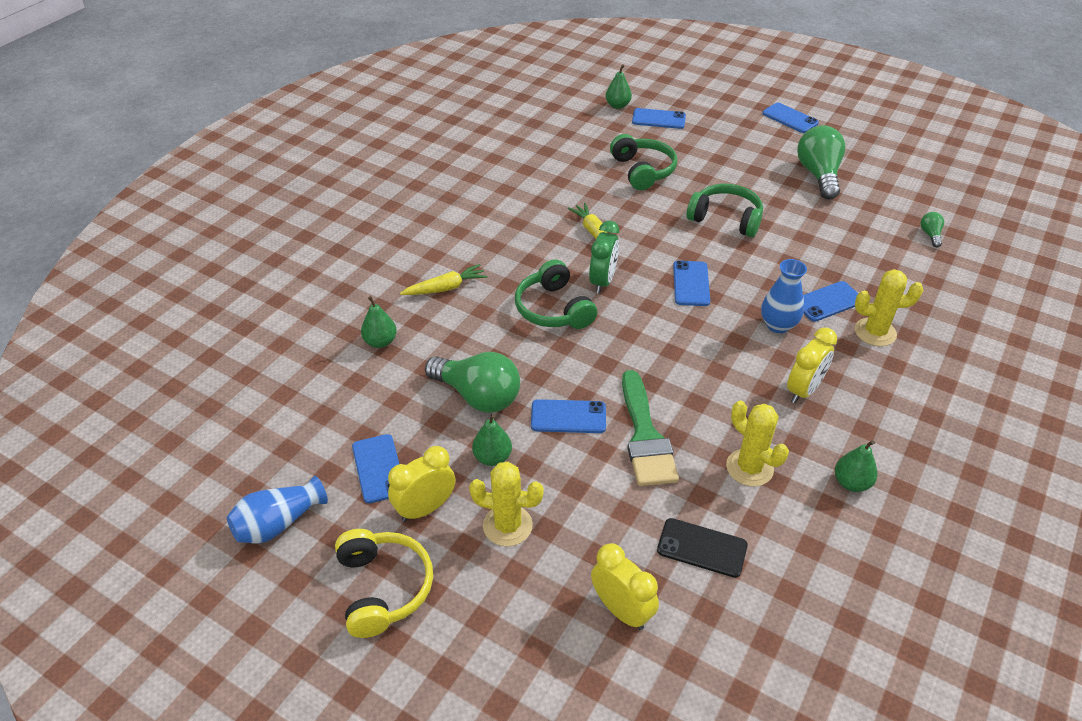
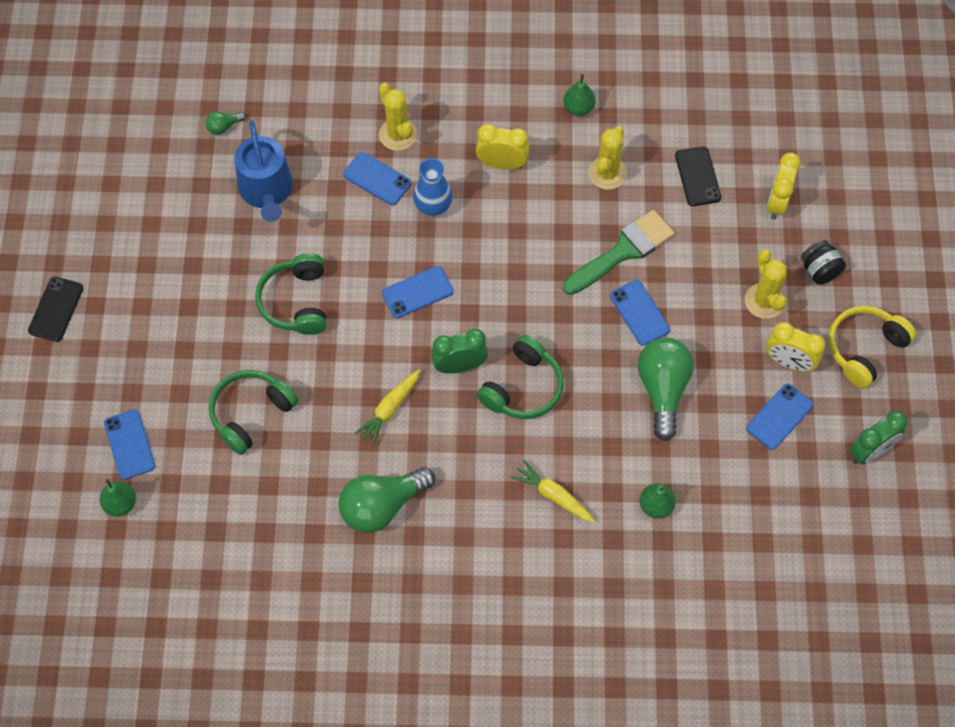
camera: 120 degrees left, 20 degrees up
blue vase [227,476,328,543] -> green clock [850,411,907,465]
green pear [472,414,512,466] -> none
blue phone [762,103,819,133] -> black phone [28,277,83,342]
green light bulb [797,125,845,199] -> green light bulb moved to [339,467,436,533]
none -> blue watering can [234,120,293,222]
none -> black jar [801,240,846,285]

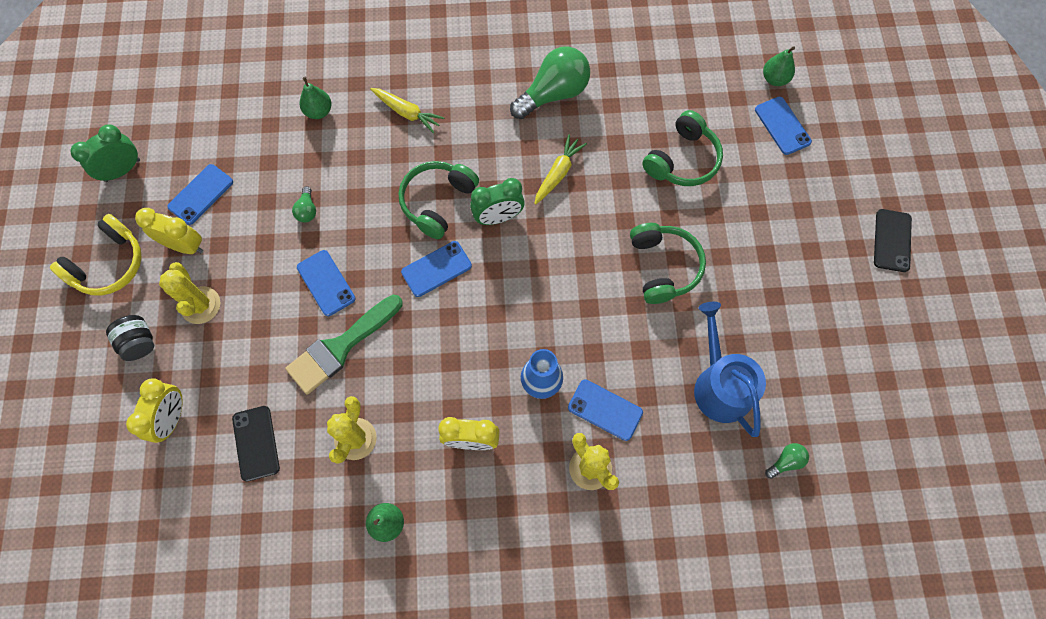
camera: 175 degrees right, 5 degrees up
blue phone [382,266,453,318] -> blue phone moved to [401,241,472,297]
green light bulb [638,338,694,441] -> green light bulb [292,186,316,223], size x0.44

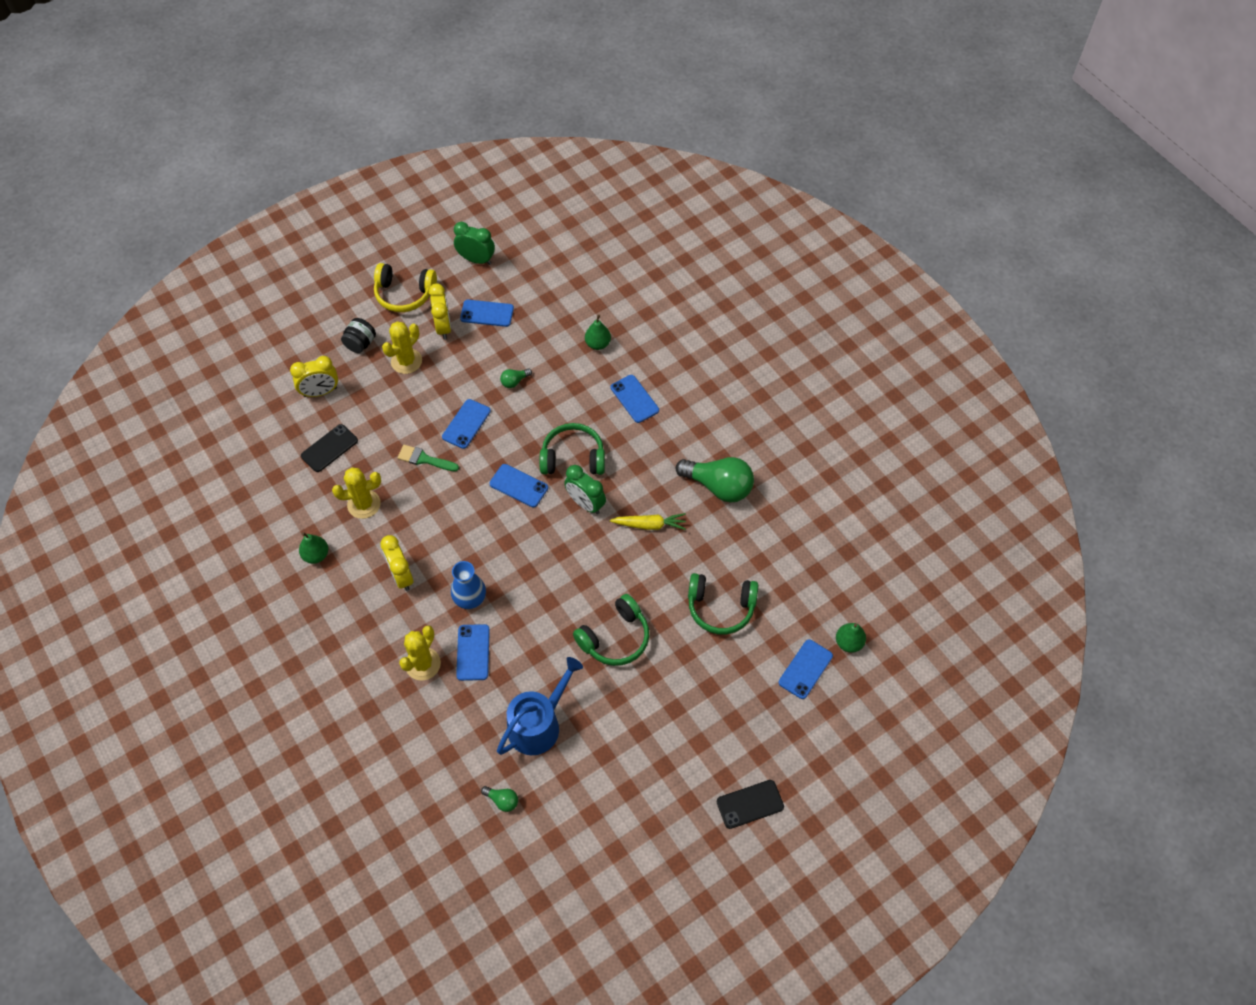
camera: 60 degrees right, 10 degrees down
green brush [285,295,402,395] -> green brush [397,445,459,471], size x0.59
yellow carrot [370,88,444,134] -> blue phone [611,375,659,423]

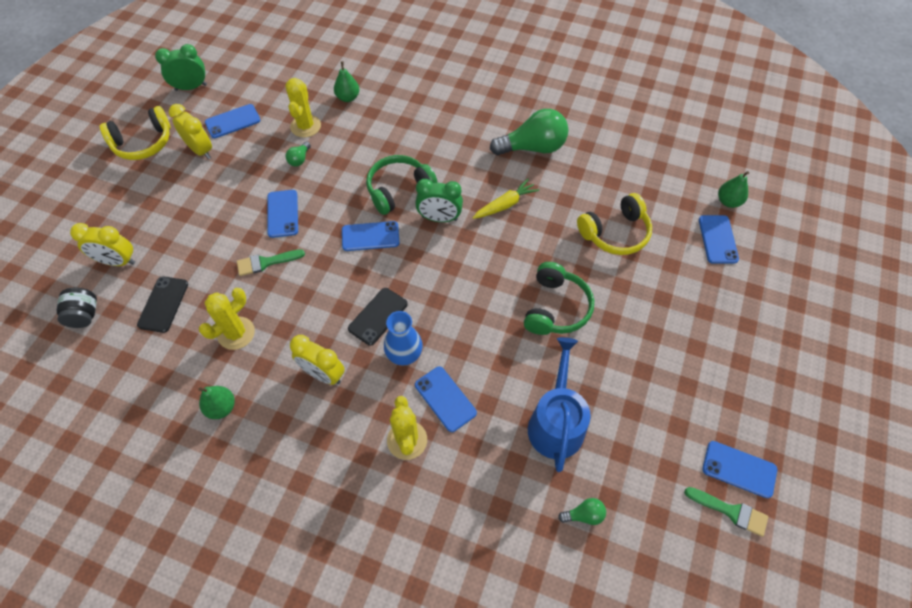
camera: 35 degrees left, 0 degrees up
yellow clock [290,356,338,397] -> yellow clock turned 60 degrees clockwise [70,223,135,266]
black jar [341,318,376,353] -> black jar moved to [57,288,97,328]
yellow cactus [382,321,422,374] -> yellow cactus moved to [285,78,321,138]
blue phone [611,375,659,423] -> blue phone moved to [702,441,777,498]
green headphones [688,573,758,635] -> yellow headphones [577,193,652,255]
black phone [717,780,784,829] -> black phone moved to [348,288,408,346]
none -> green brush [684,487,768,537]

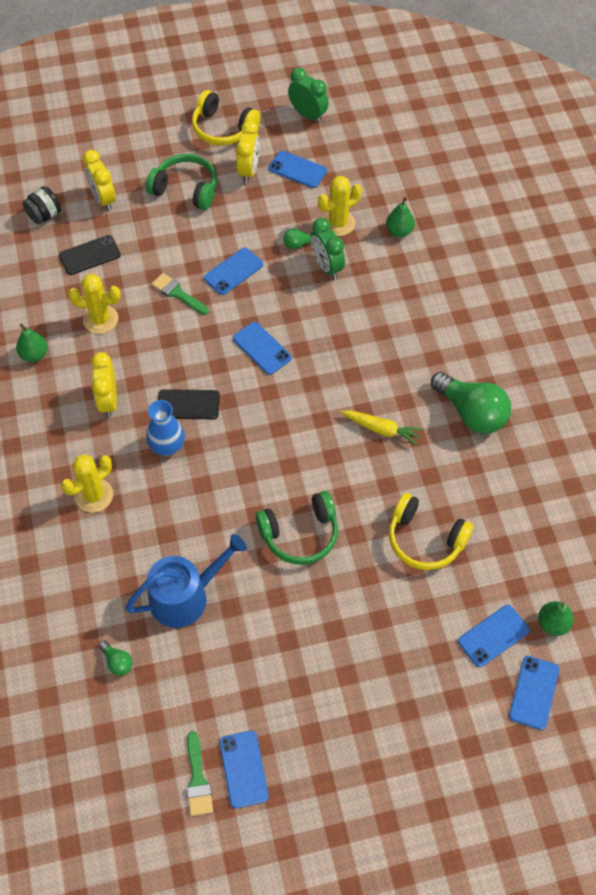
camera: 55 degrees right, 0 degrees up
green headphones [366,155,438,215] -> green headphones moved to [146,154,217,210]
green clock [415,179,463,222] -> green clock moved to [310,218,345,279]
blue phone [415,367,477,432] -> blue phone moved to [509,656,559,730]

